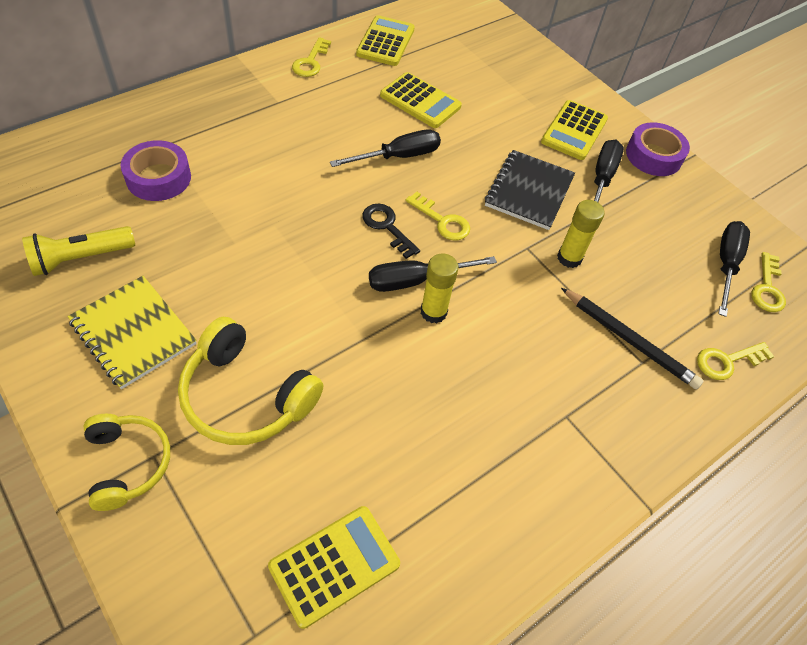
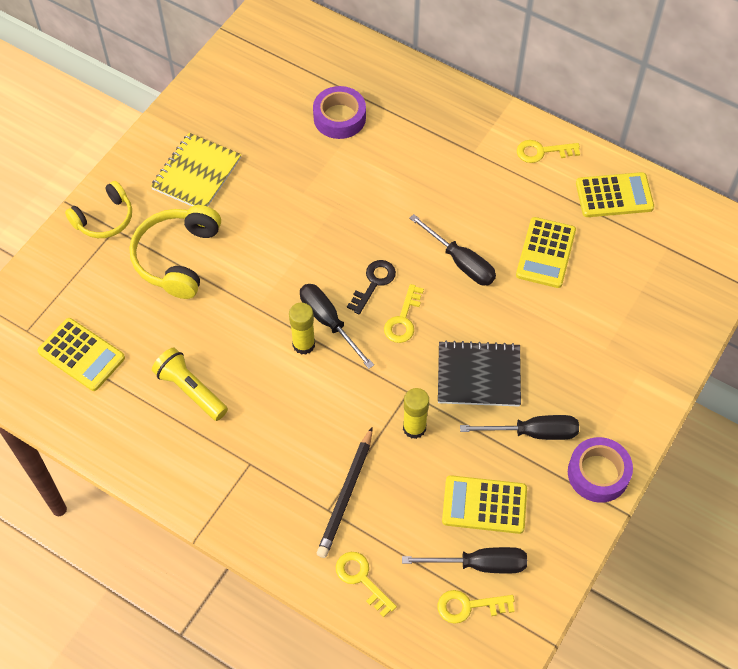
camera: 75 degrees right, 5 degrees up
yellow flashlight [22,226,135,276] -> yellow flashlight moved to [152,348,228,421]
yellow calculator [541,100,608,160] -> yellow calculator moved to [442,475,527,534]

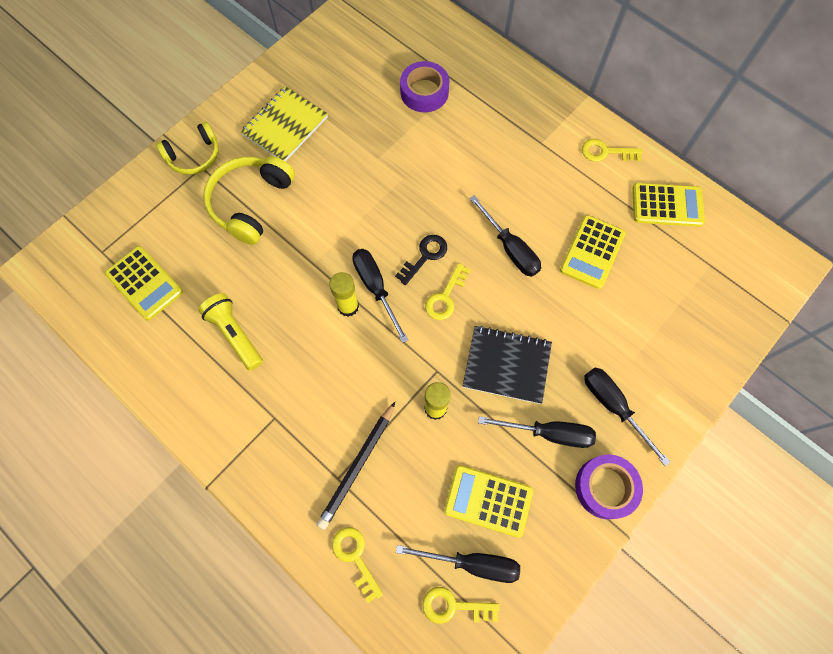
camera: 10 degrees right, 10 degrees up
none -> black screwdriver [584,367,670,466]

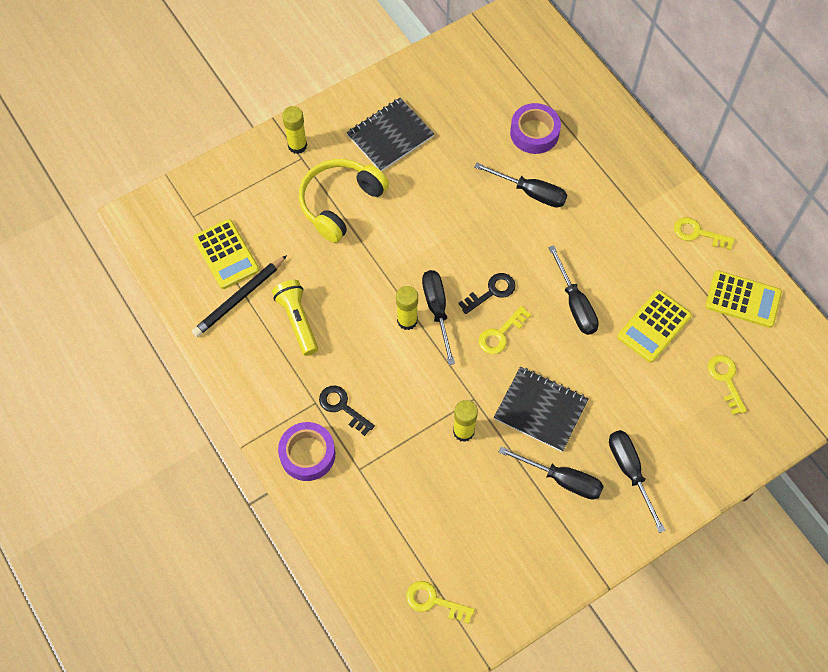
camera: 15 degrees right, 5 degrees down
yellow headphones [156,122,218,175] -> yellow glue stick [282,106,307,154]
yellow notebook [240,86,328,162] -> black notebook [347,98,434,171]
black pencil [317,402,395,530] -> black pencil moved to [192,255,287,337]
yellow key [332,527,383,603] -> yellow key moved to [708,355,747,415]
black screwdriver [396,545,520,583] -> black screwdriver moved to [474,162,567,207]
yellow calculator [444,465,533,538] -> none
purple tape [575,454,643,519] -> purple tape moved to [278,422,335,481]
none -> black key [319,386,375,436]

